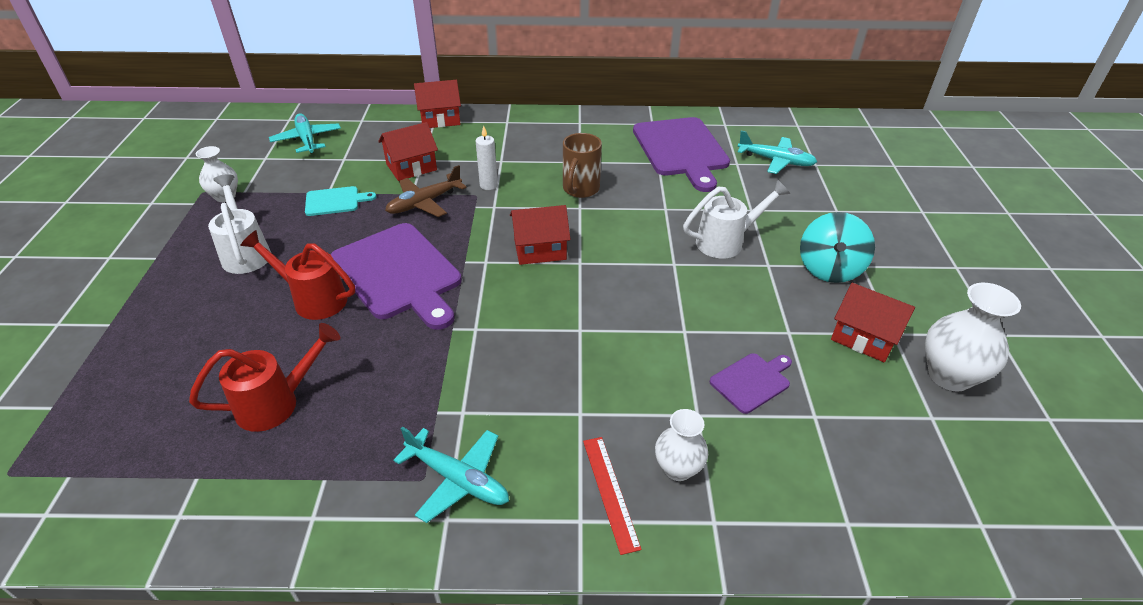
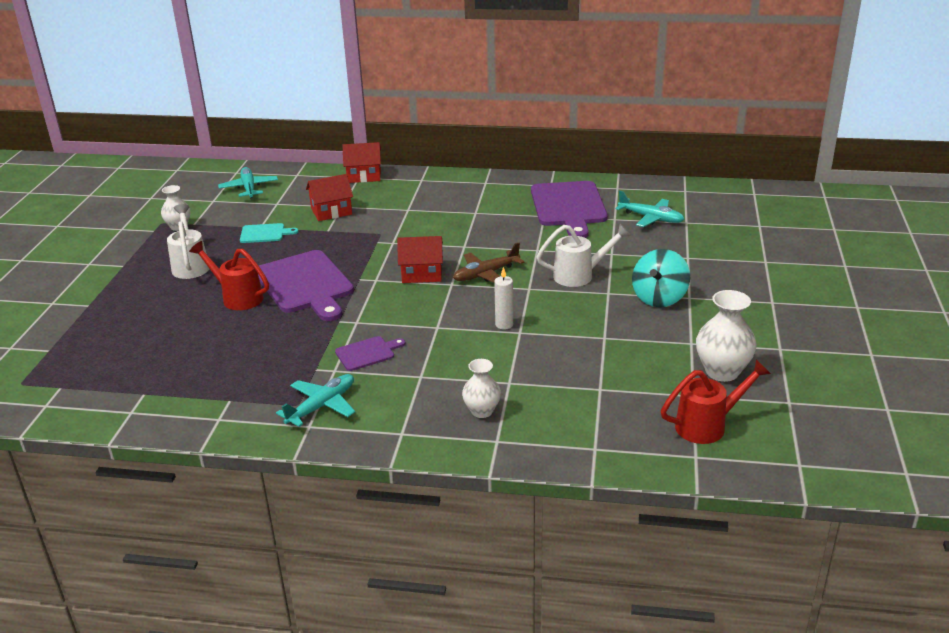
camera: 10 degrees right, 10 degrees down
red watering can [189,323,341,432] -> red watering can moved to [661,360,771,444]
brown plane [385,165,467,217] -> brown plane moved to [453,243,525,283]
turquoise plane [393,427,509,523] -> turquoise plane turned 90 degrees counterclockwise [276,374,355,427]
white candle [476,126,498,190] -> white candle moved to [494,267,513,329]
brown mug [563,133,602,198] -> none
red ruler [583,437,642,555] -> none
purple cutting board [709,353,792,414] -> purple cutting board moved to [335,336,406,371]
red house [831,283,915,363] -> none

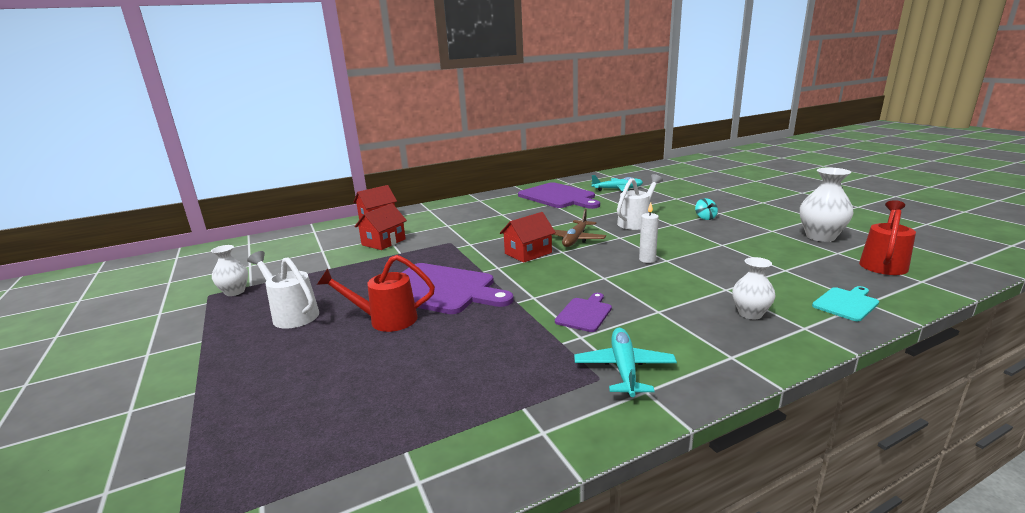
camera: 35 degrees left, 10 degrees down
turquoise plane [218,167,278,199] -> none
turquoise cutting board [240,223,299,243] -> turquoise cutting board moved to [812,286,879,321]
turquoise spinning top [632,249,690,307] -> turquoise spinning top [695,198,718,220], size x0.51

